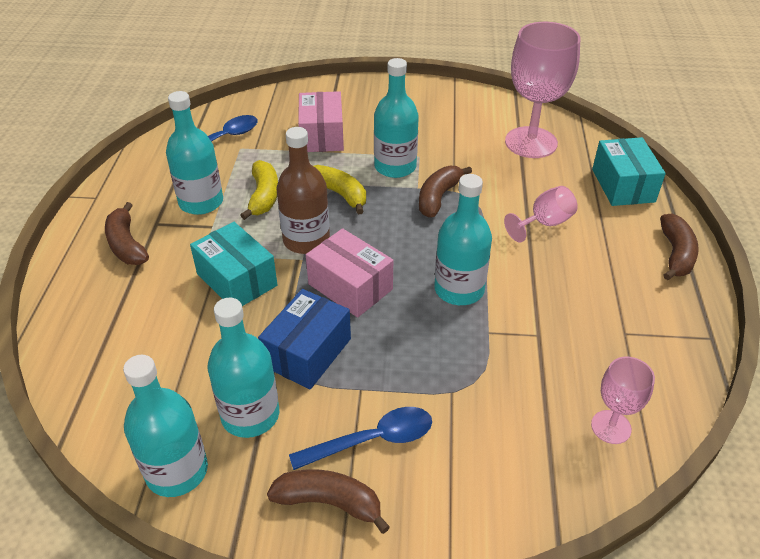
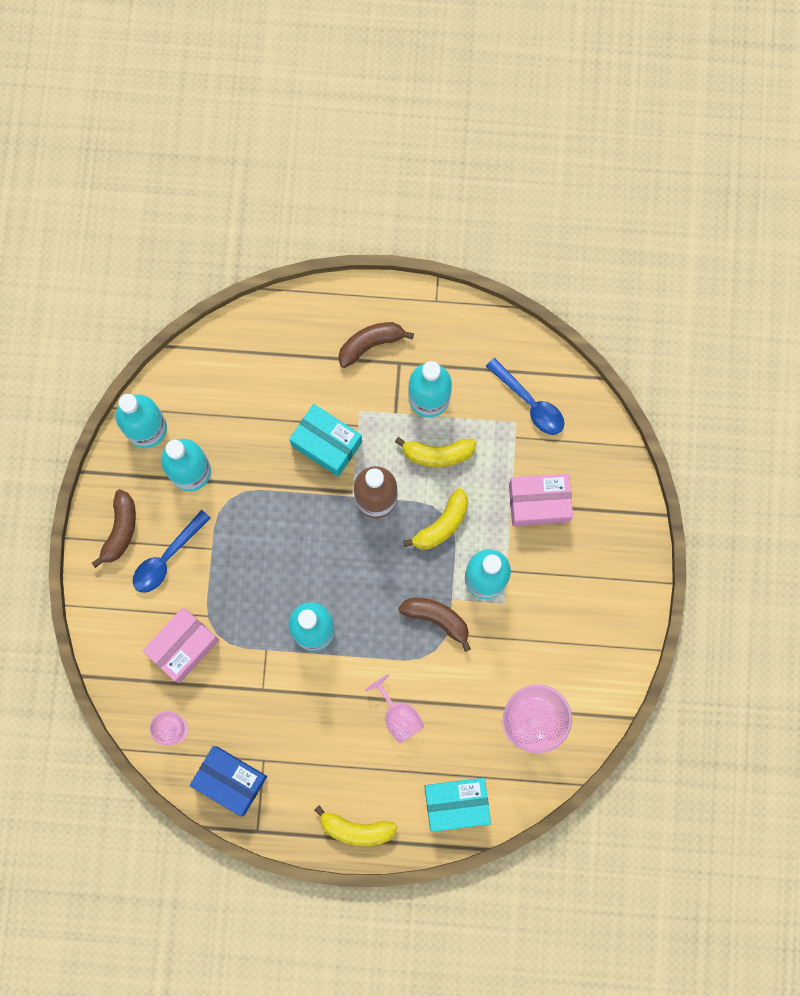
camera: 90 degrees right, 35 degrees up
turquoise box [190,222,277,306] -> turquoise box turned 75 degrees clockwise [289,404,362,477]
blue box [258,289,351,389] -> blue box moved to [190,746,267,816]
blue spoon [289,407,432,470] -> blue spoon turned 60 degrees clockwise [133,510,210,593]
pink box [306,228,393,318] -> pink box moved to [143,607,219,683]
brown banana [660,214,699,280] -> yellow banana [314,805,397,846]

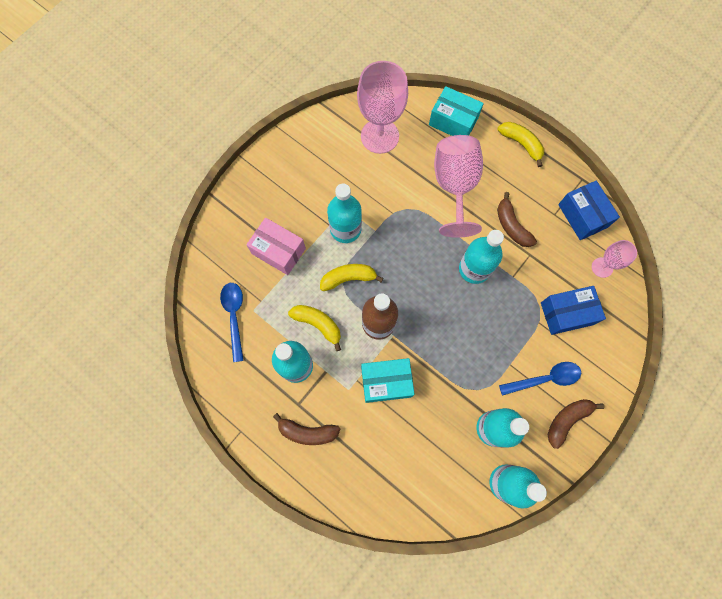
camera: 145 degrees left, 5 degrees down
pink box [143,607,219,683] -> blue box [541,286,606,335]
turquoise box [289,404,362,477] -> turquoise box turned 75 degrees counterclockwise [361,358,415,403]
pink goblet [365,674,424,743] -> pink goblet [434,135,483,238], size x1.93
brown banana [398,598,471,652] -> brown banana moved to [497,192,537,247]

